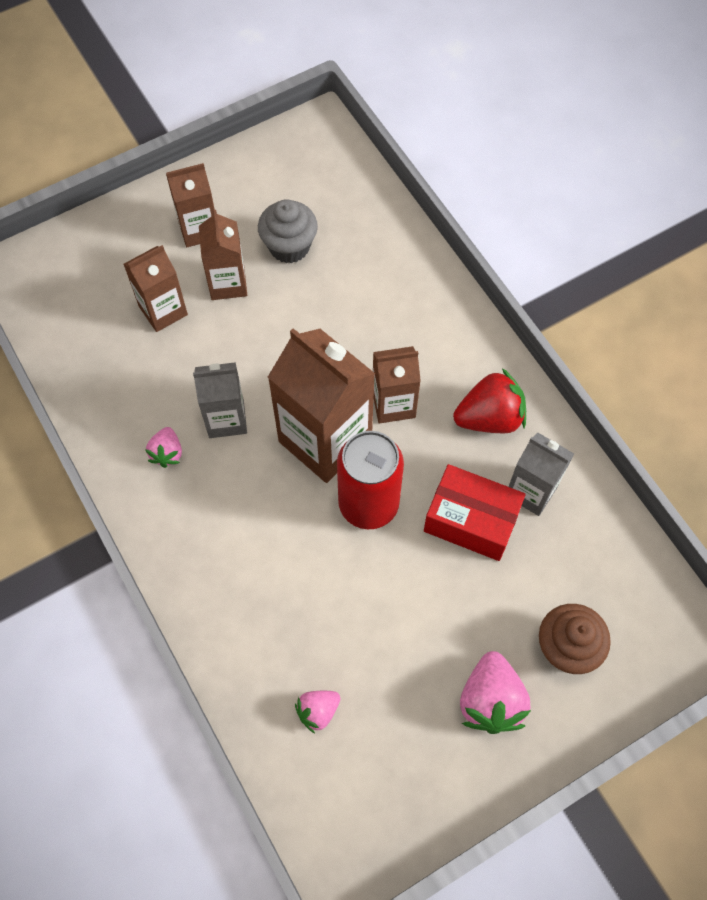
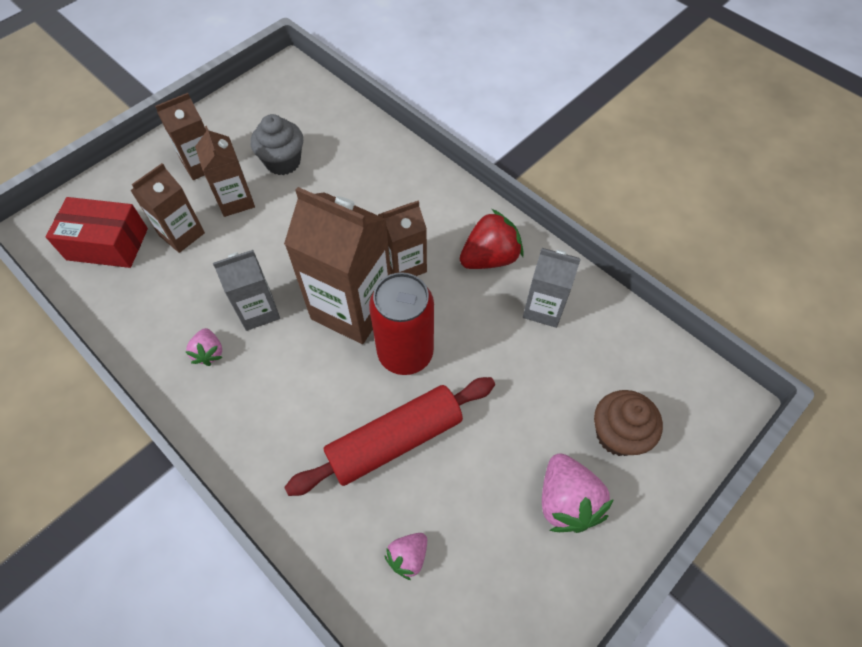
camera: 15 degrees left, 5 degrees down
red box [424,464,526,561] -> red box moved to [46,197,148,268]
none -> red rolling pin [284,377,495,496]

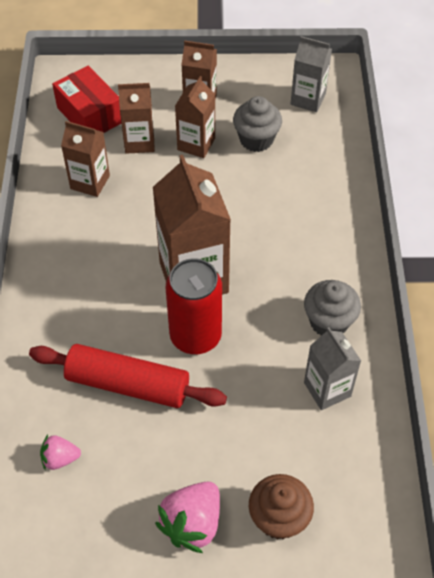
camera: 45 degrees right, 5 degrees down
pink strawberry [186,328,223,366] -> none
grey carton [213,250,280,331] -> grey carton moved to [291,36,332,112]
brown carton [378,201,427,276] -> brown carton moved to [61,121,110,197]
red strawberry [460,209,524,269] -> grey cupcake [304,280,361,336]

